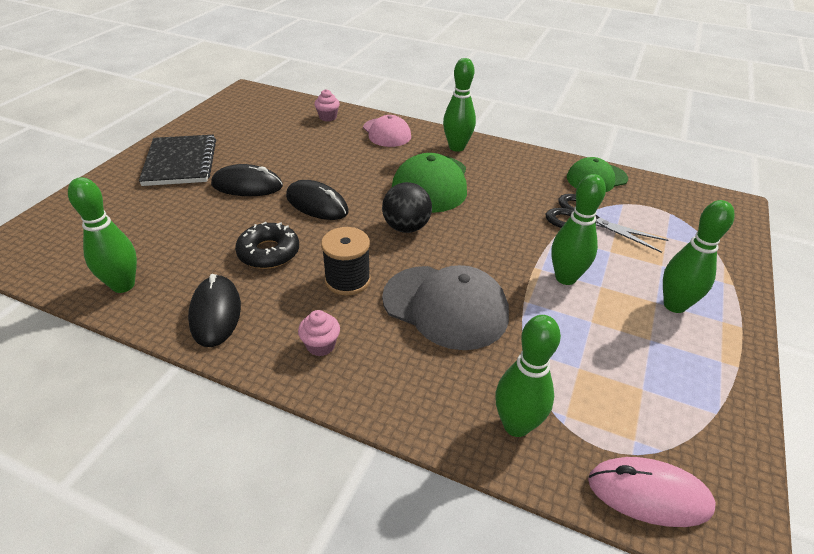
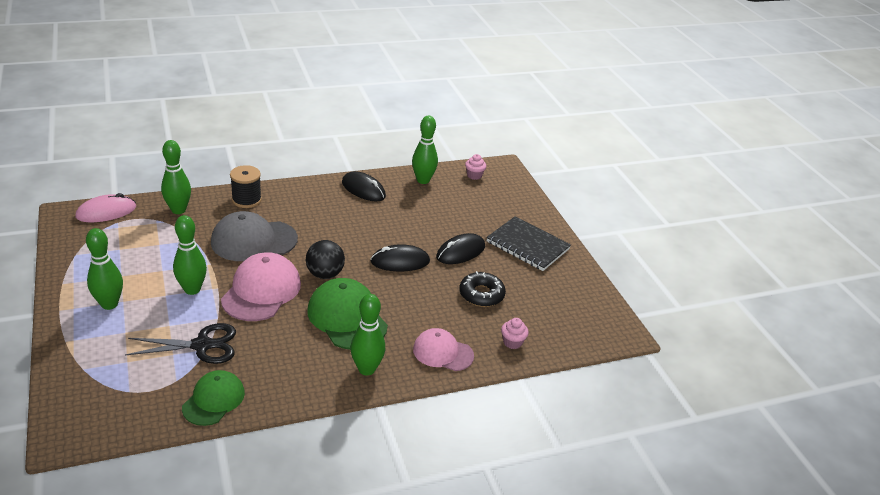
camera: 135 degrees right, 5 degrees down
black donut [235,222,299,269] -> black donut moved to [459,271,506,307]
pink cupcake [298,310,340,356] -> pink cupcake moved to [465,154,486,180]
black spool [321,227,371,296] -> black spool moved to [230,165,262,208]
none -> pink cap [221,252,301,321]

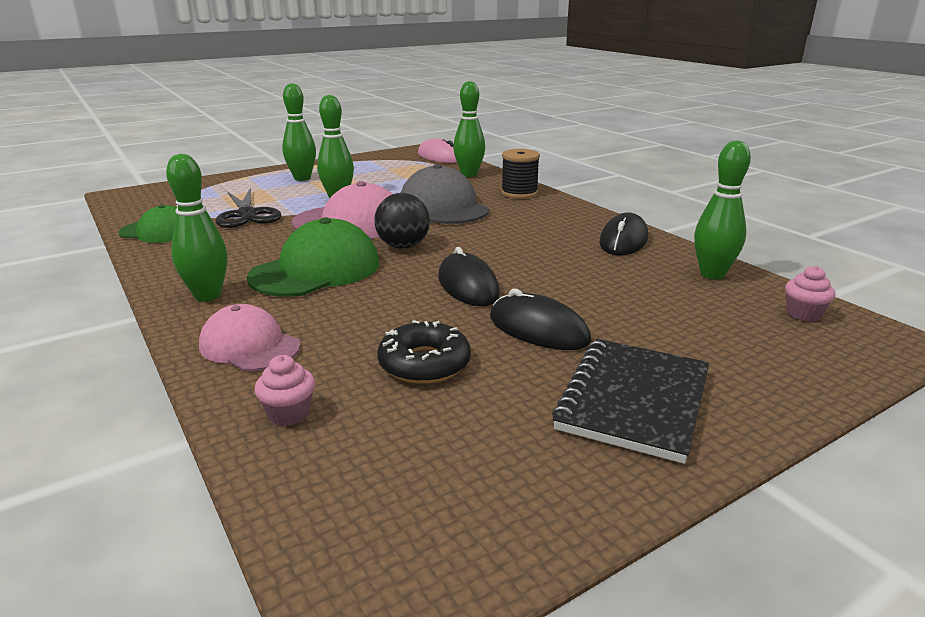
camera: 80 degrees right, 10 degrees down
pink cap [413,328,474,371] -> pink cap turned 60 degrees counterclockwise [199,304,301,371]

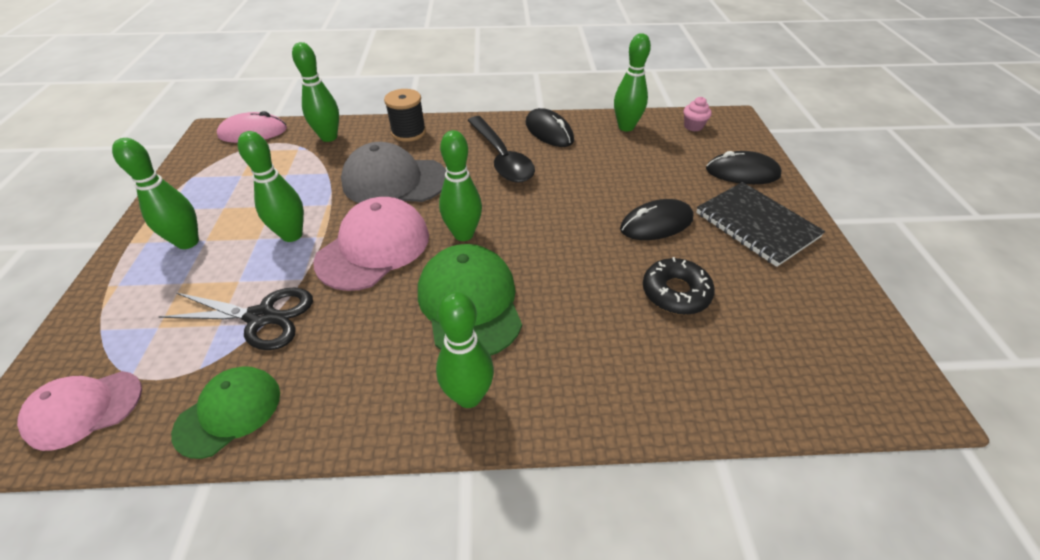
camera: 60 degrees left, 20 degrees up
pink cap [199,304,301,371] -> pink cap moved to [17,371,142,451]
pink cupcake [254,355,315,426] -> none
black ball [374,193,430,249] -> green bowling pin [439,130,482,241]
black mouse [438,247,500,306] -> black mouse moved to [706,151,782,184]
none -> black spoon [467,116,535,182]

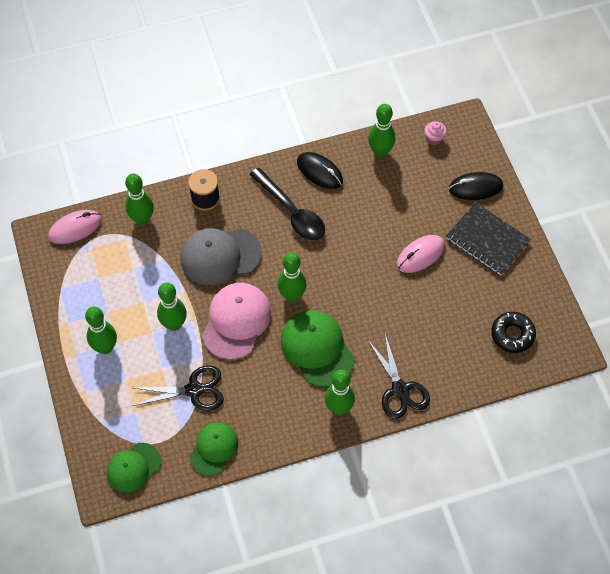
camera: 15 degrees left, 15 degrees up
pink cap [17,371,142,451] -> green cap [107,443,161,493]
black mouse [620,199,694,240] -> pink mouse [397,235,445,273]
black donut [643,257,715,315] -> black donut moved to [491,312,536,353]
none -> black scissors [367,334,430,419]

